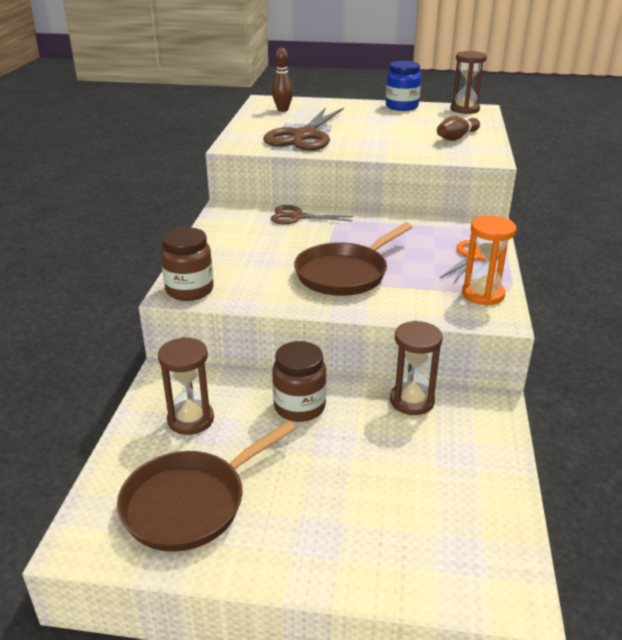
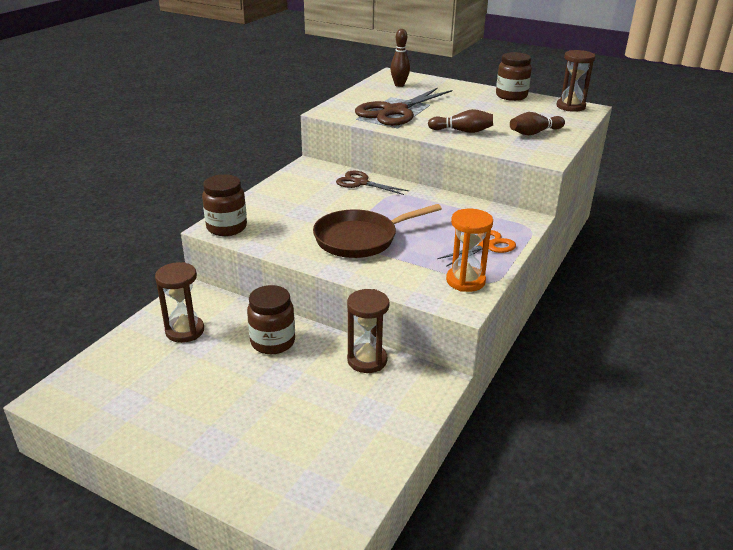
camera: 20 degrees right, 0 degrees up
brown pan [117,421,296,552] -> none
blue jar [386,61,421,111] -> brown jar [496,52,532,101]
none -> brown bowling pin [428,109,493,133]

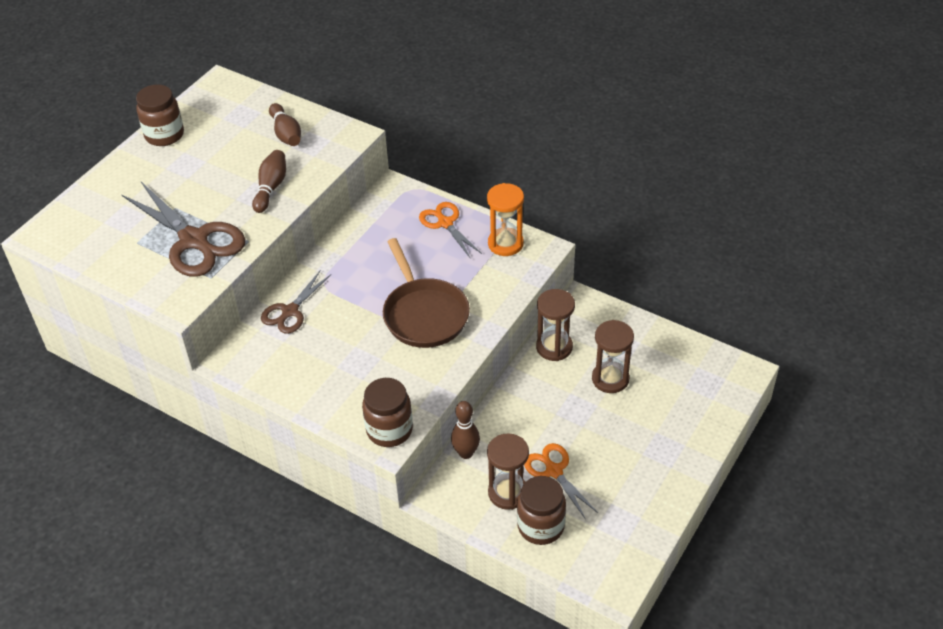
camera: 85 degrees left, 15 degrees up
brown jar [247,285,295,354] -> brown jar moved to [517,476,566,545]
brown bowling pin [390,29,410,87] -> brown bowling pin moved to [451,401,480,459]
brown hourglass [556,50,595,112] -> brown hourglass moved to [592,320,634,393]
none -> orange scissors [524,443,598,520]

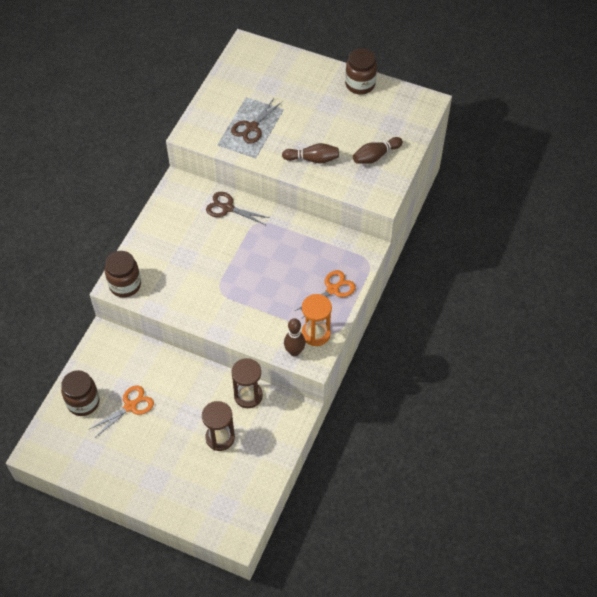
camera: 80 degrees right, 10 degrees up
brown scissors [122,182,245,277] -> brown scissors [231,98,282,144], size x0.57
brown pan [383,238,470,348] -> none
brown bowling pin [451,401,480,459] -> brown bowling pin moved to [284,318,305,356]
brown hourglass [487,433,529,510] -> none

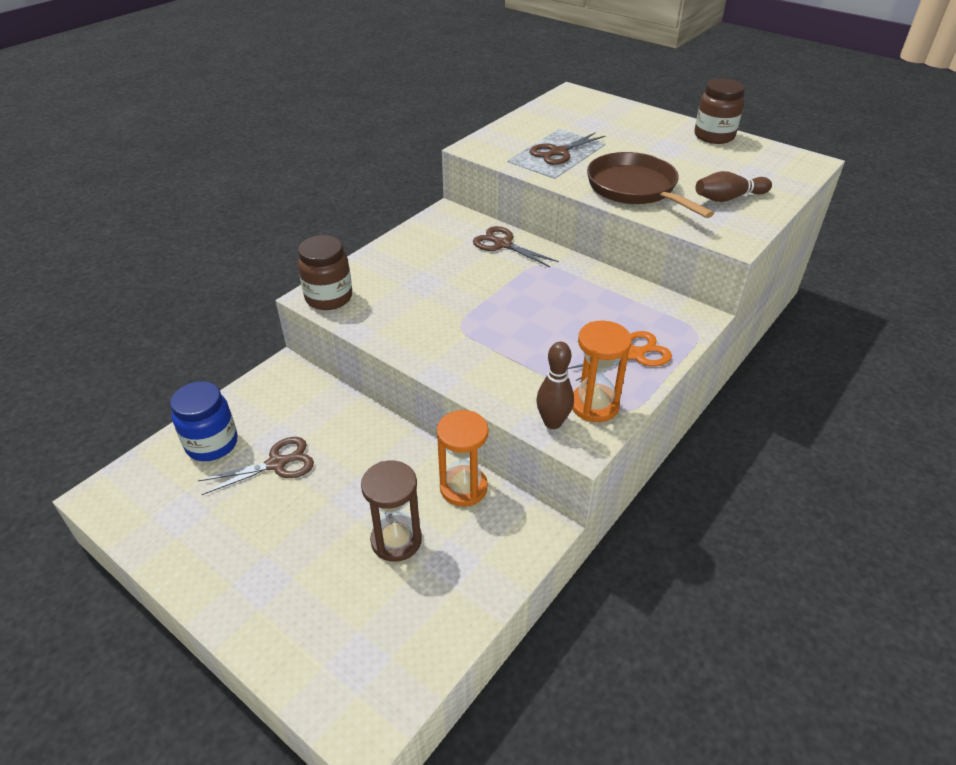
camera: 15 degrees right, 15 degrees down
brown jar [61,370,100,416] -> blue jar [170,381,238,461]
orange scissors [88,385,154,437] -> brown scissors [198,437,314,495]
brown hourglass [231,358,263,408] -> orange hourglass [437,410,488,507]
brown bowling pin [282,143,339,163] -> brown pan [587,152,714,218]

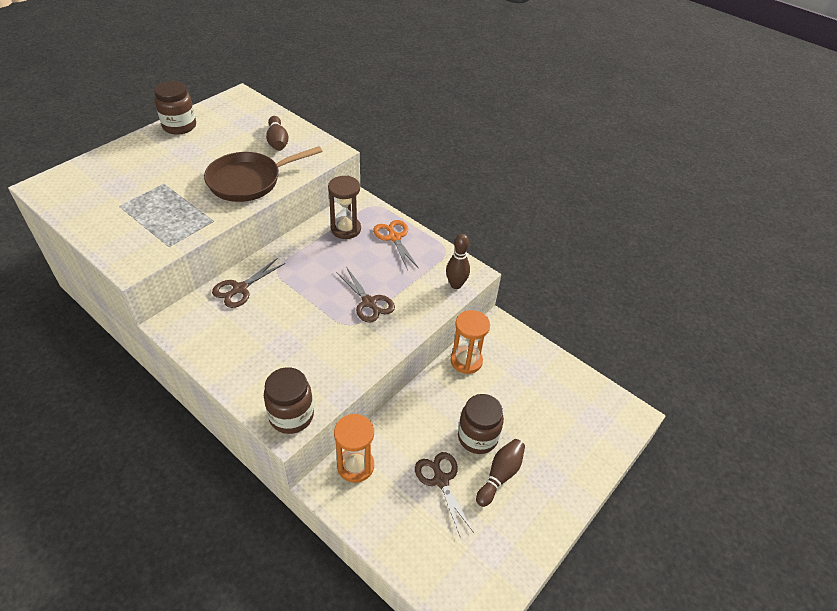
camera: 90 degrees left, 5 degrees up
blue jar [170,381,238,461] -> none
brown hourglass [361,461,422,562] -> brown hourglass moved to [328,176,361,239]
brown scissors [530,132,605,165] -> brown scissors moved to [336,267,395,323]
orange hourglass [572,321,632,422] -> orange hourglass moved to [334,414,374,483]
none -> brown jar [458,394,504,454]
none -> brown bowling pin [476,439,525,507]

